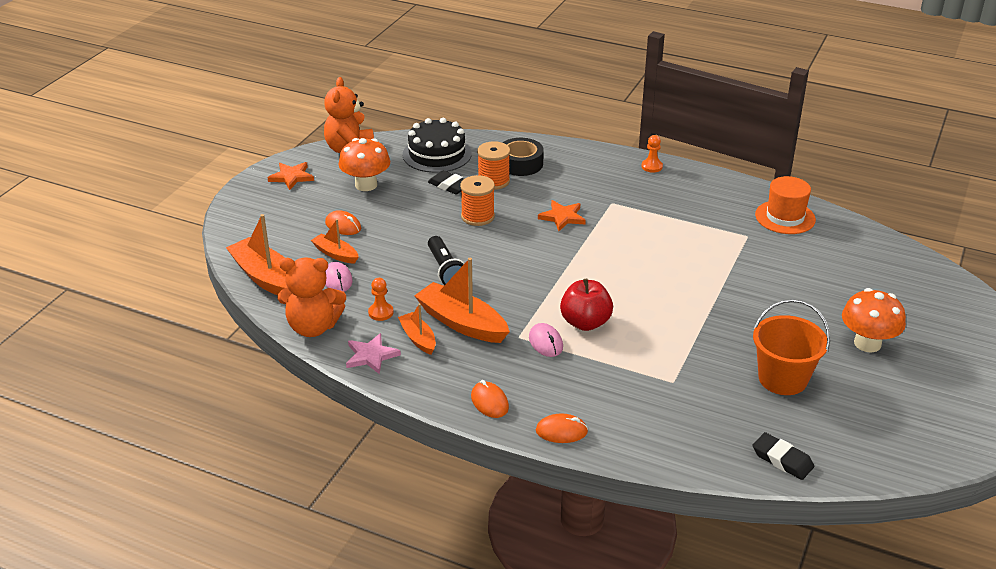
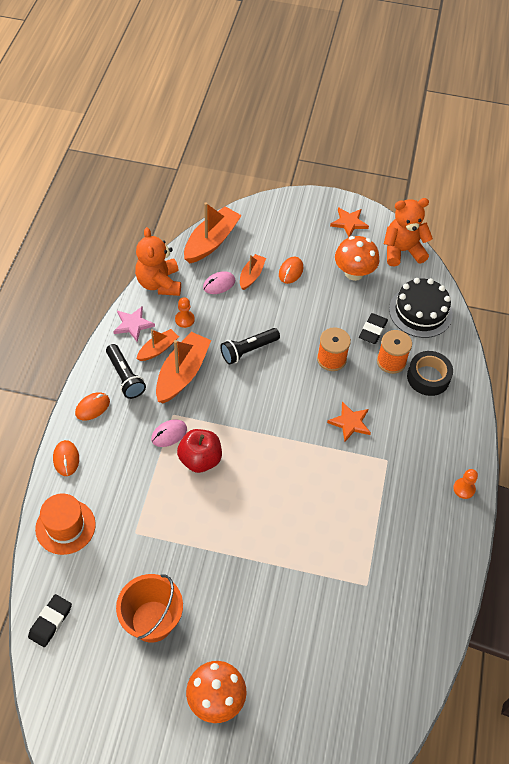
camera: 75 degrees right, 20 degrees up
orange hat [755,176,816,234] -> orange hat moved to [35,494,96,555]
none -> black flashlight [106,344,146,399]

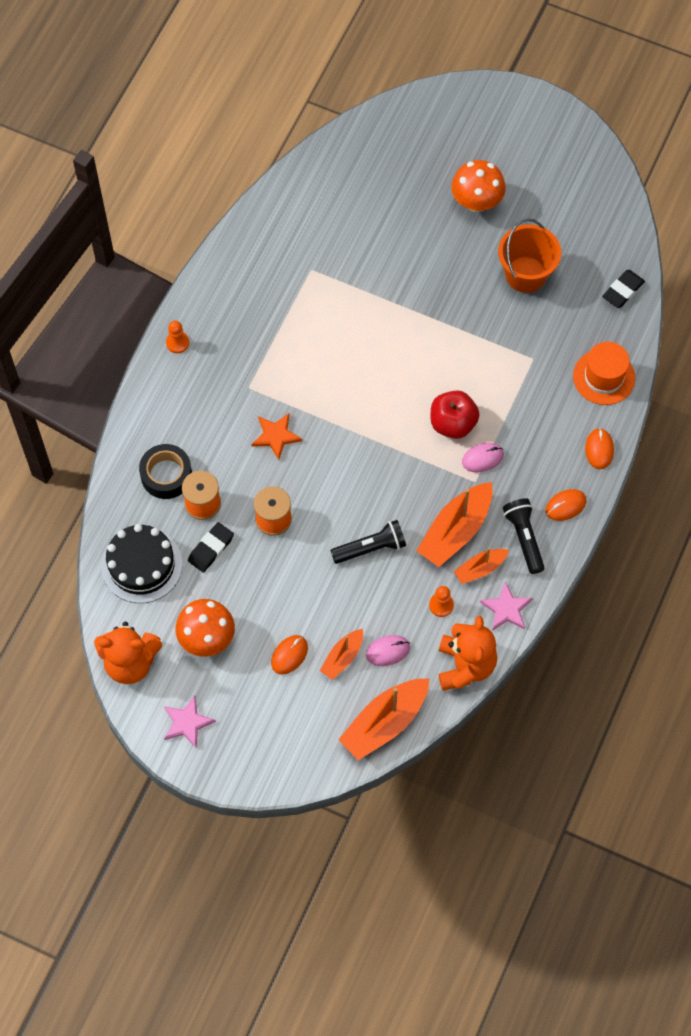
camera: 165 degrees left, 10 degrees up
orange star [330,207,369,237] -> pink star [164,696,216,749]

